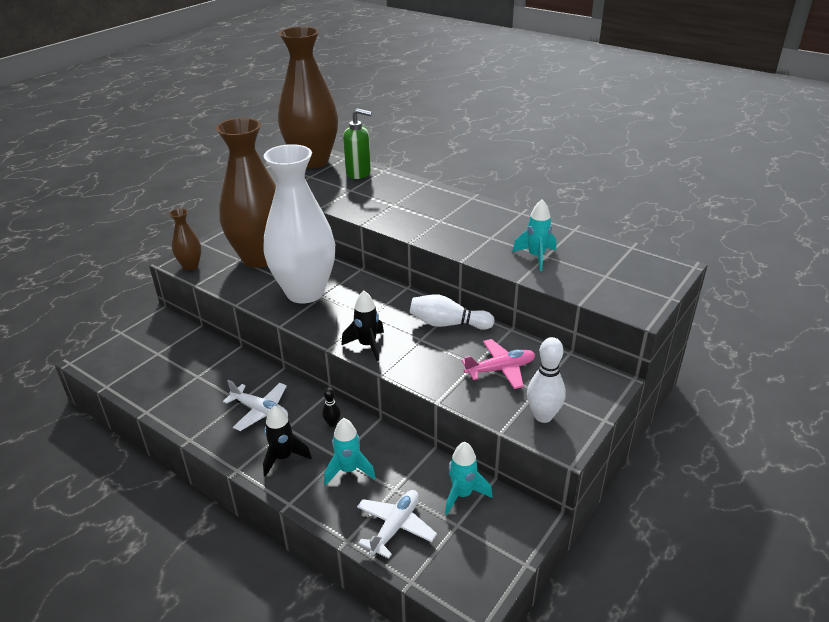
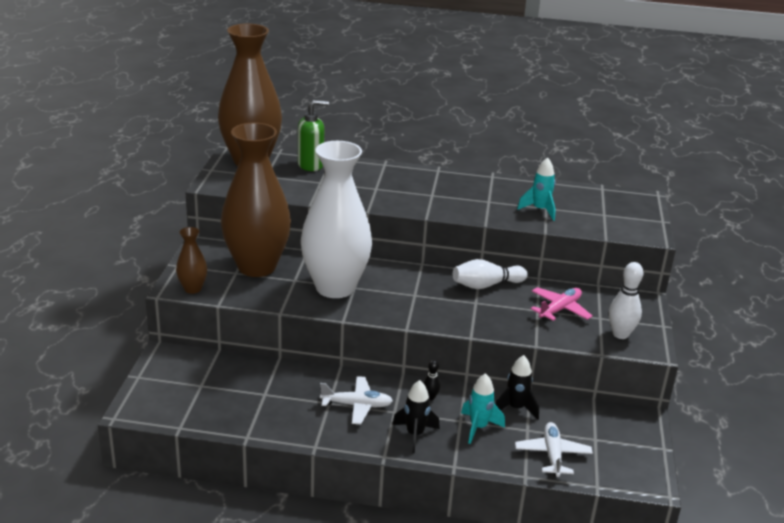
camera: 30 degrees left, 5 degrees down
black rocket [341,291,384,361] -> black rocket moved to [495,355,539,420]
turquoise rocket [445,442,493,515] -> none

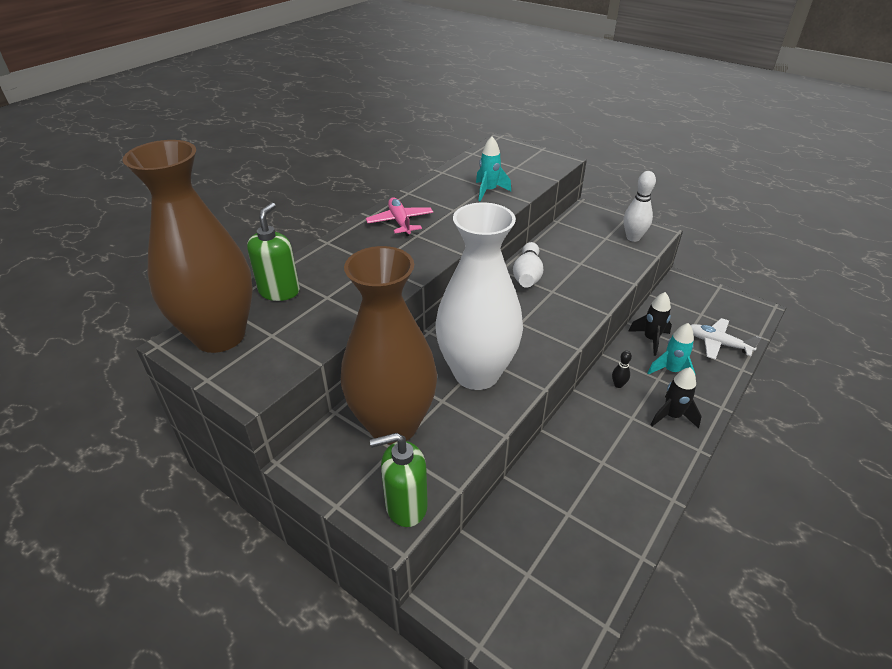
camera: 60 degrees left, 10 degrees up
brown vase [176,227,207,294] -> green soap dispenser [370,433,428,527]
white plane [320,376,393,424] -> none
pink plane [531,287,593,321] -> pink plane moved to [366,197,433,236]

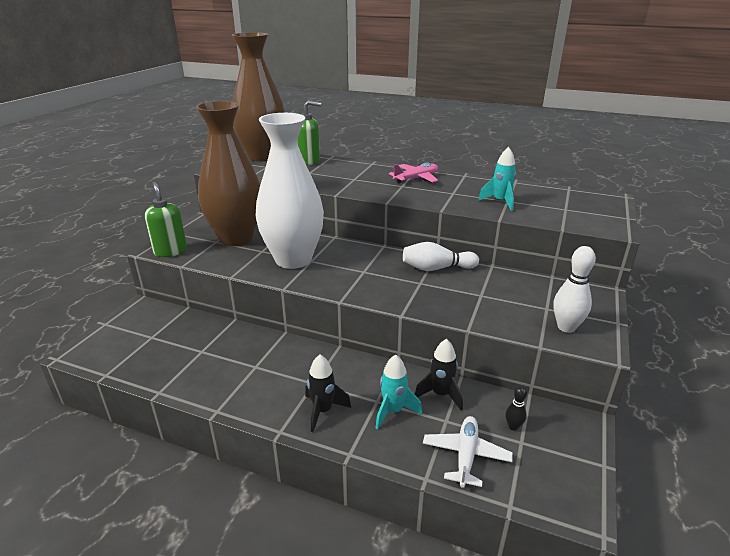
camera: 75 degrees right, 10 degrees down
black bowling pin [612,351,632,388] -> black bowling pin moved to [505,386,527,431]

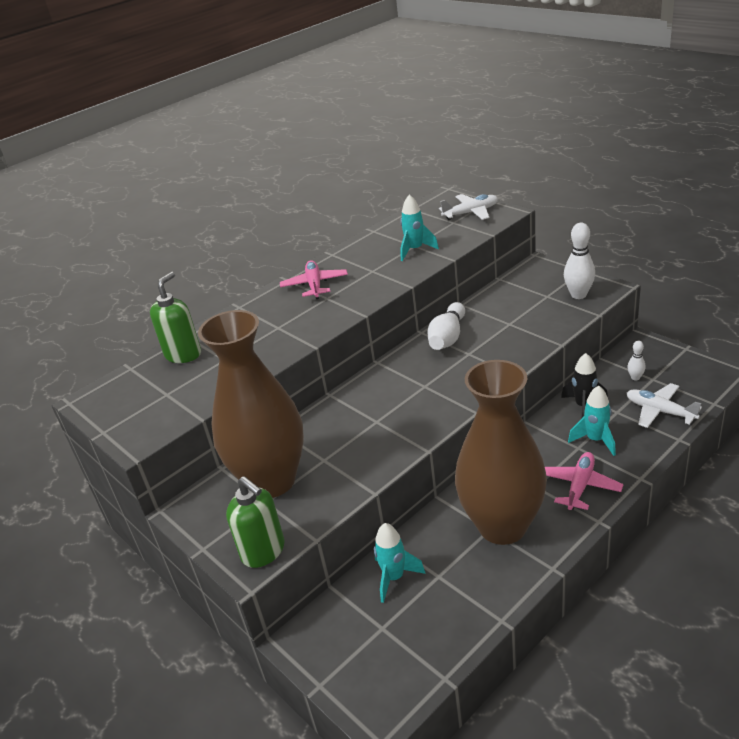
camera: 60 degrees left, 5 degrees up
green soap dispenser [145,182,187,257] -> green soap dispenser turned 135 degrees counterclockwise [226,476,285,568]
brown vase [232,32,285,162] -> brown vase moved to [455,360,547,545]
white vase [256,113,324,269] -> none
black rocket [305,355,351,432] -> pink plane [545,452,623,510]
black bowling pin [505,386,527,431] -> white bowling pin [627,341,646,381]
none -> turquoise rocket [374,523,426,603]
none -> white plane [439,194,498,220]

